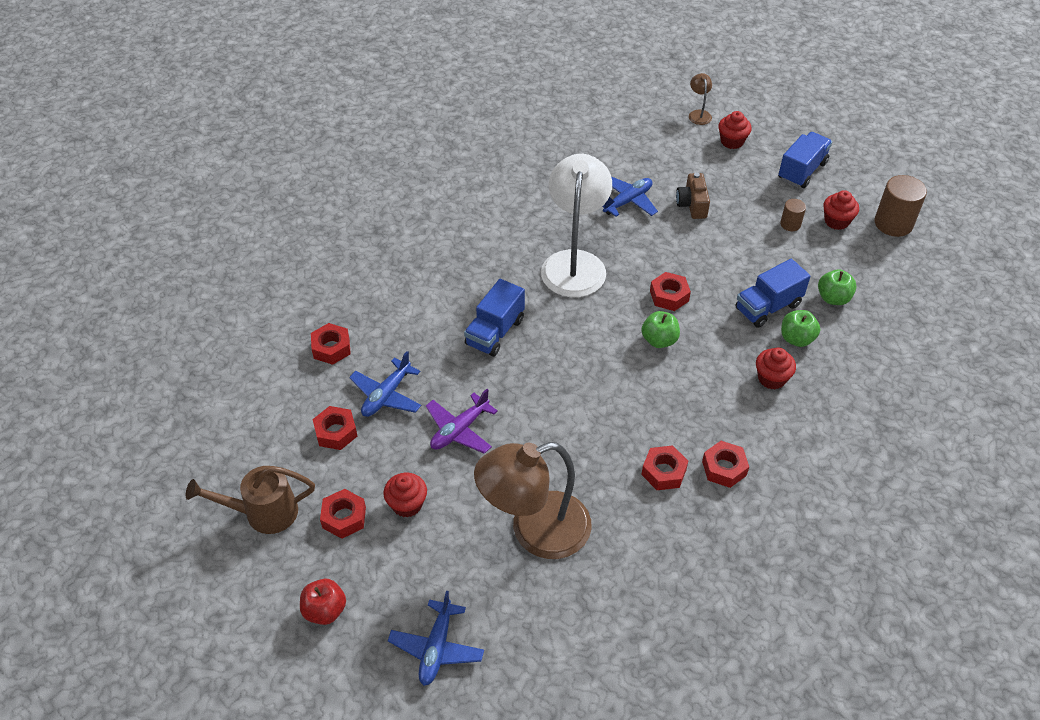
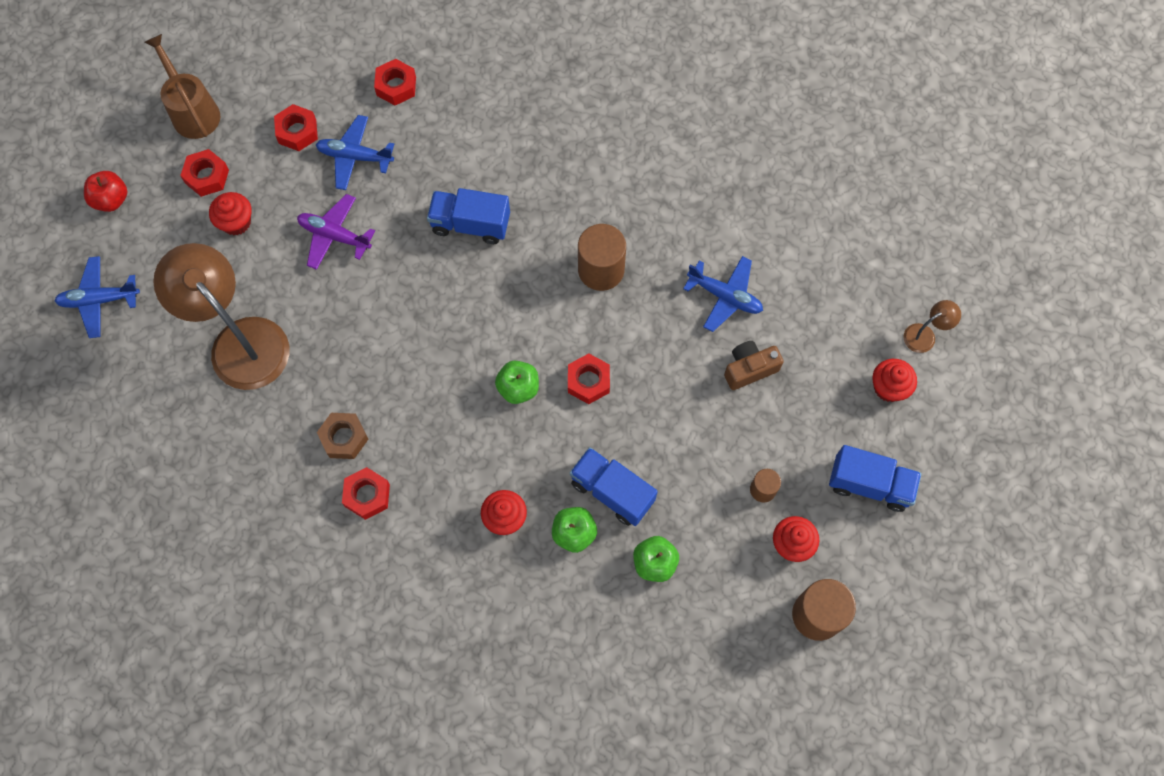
camera: 70 degrees right, 20 degrees up
white lamp [541,154,612,297] -> brown cylinder [578,224,626,291]
red nut [641,445,688,490] -> brown nut [317,413,368,459]

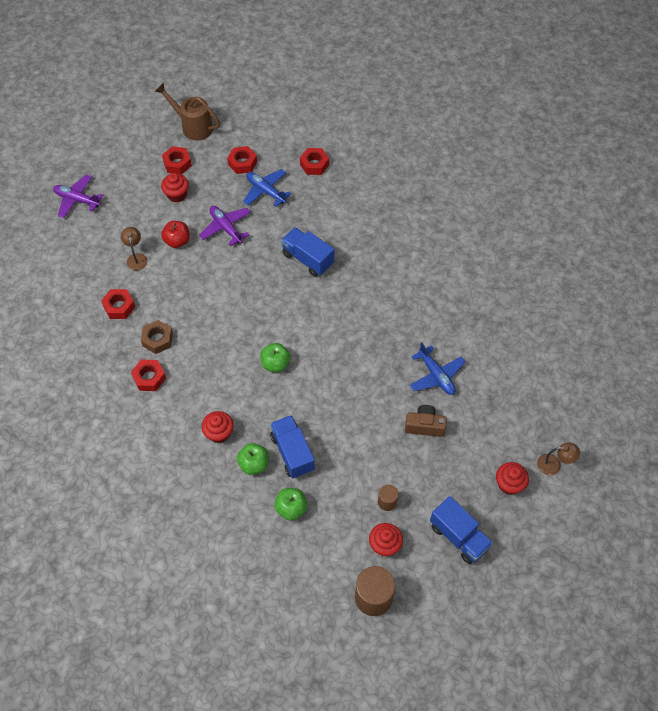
camera: 30 degrees right, 10 degrees down
blue plane [54,256,140,338] -> purple plane [53,175,103,218]
red apple [84,171,127,212] -> red apple moved to [161,221,190,248]
brown watering can [145,34,220,139] -> brown watering can turned 60 degrees counterclockwise [155,83,220,140]
brown lamp [153,243,289,390] -> brown lamp [121,227,147,271], size x0.41
red nut [568,353,610,404] -> red nut moved to [101,289,135,319]
brown cylinder [578,224,626,291] -> none

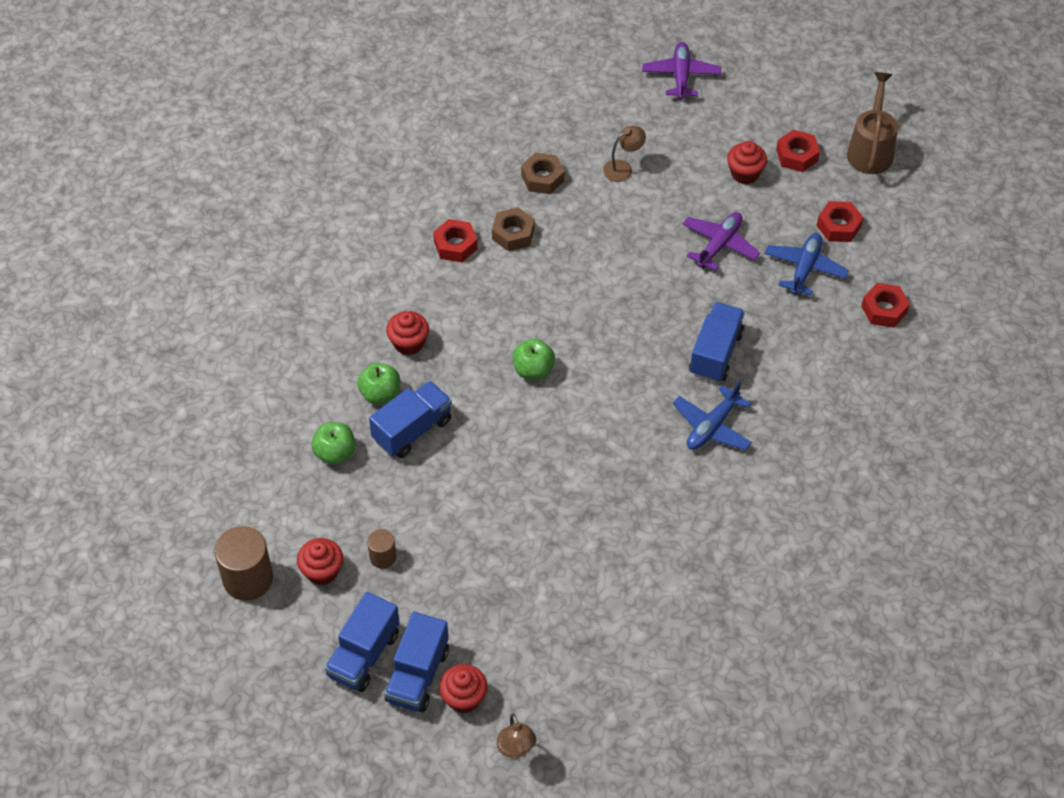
camera: 70 degrees right, 5 degrees down
red nut [101,289,135,319] -> brown nut [521,153,565,194]
red apple [161,221,190,248] -> none
brown camera [405,405,447,437] -> none
blue plane [410,342,466,395] -> blue plane moved to [673,381,752,451]
none -> blue truck [384,612,449,713]

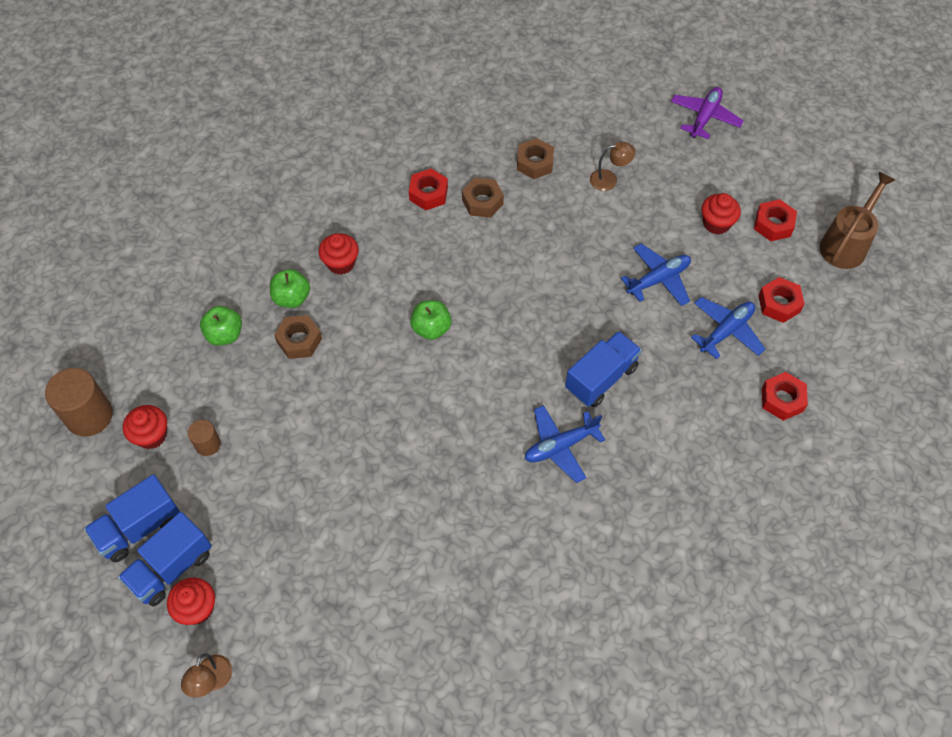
camera: 25 degrees right, 5 degrees up
blue truck [369,381,452,458] -> brown nut [274,315,322,359]
purple plane [683,212,760,271] -> blue plane [621,243,691,306]

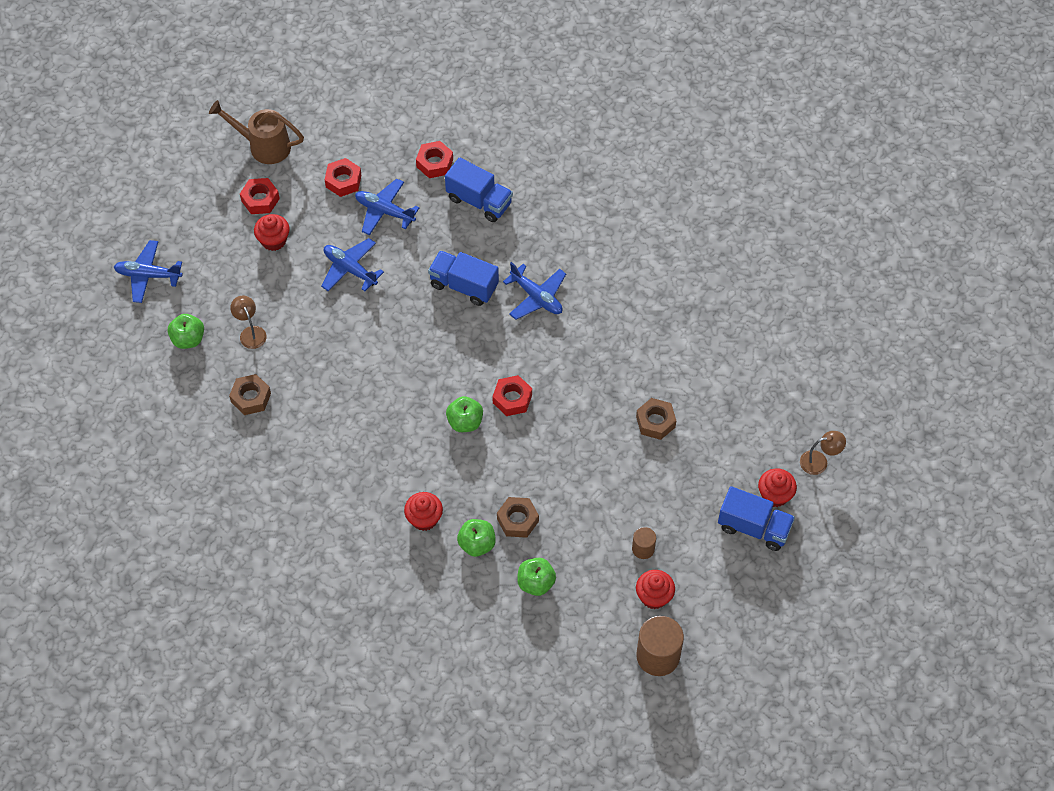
camera: 110 degrees left, 0 degrees up
blue truck [84,474,180,562] -> blue truck moved to [445,157,513,222]
red nut [409,169,448,210] -> red nut moved to [492,375,532,416]
brown nut [462,178,504,218] -> brown nut moved to [636,398,676,440]
purple plane [671,87,744,139] -> blue plane [114,240,183,303]
none -> green apple [168,314,204,349]

